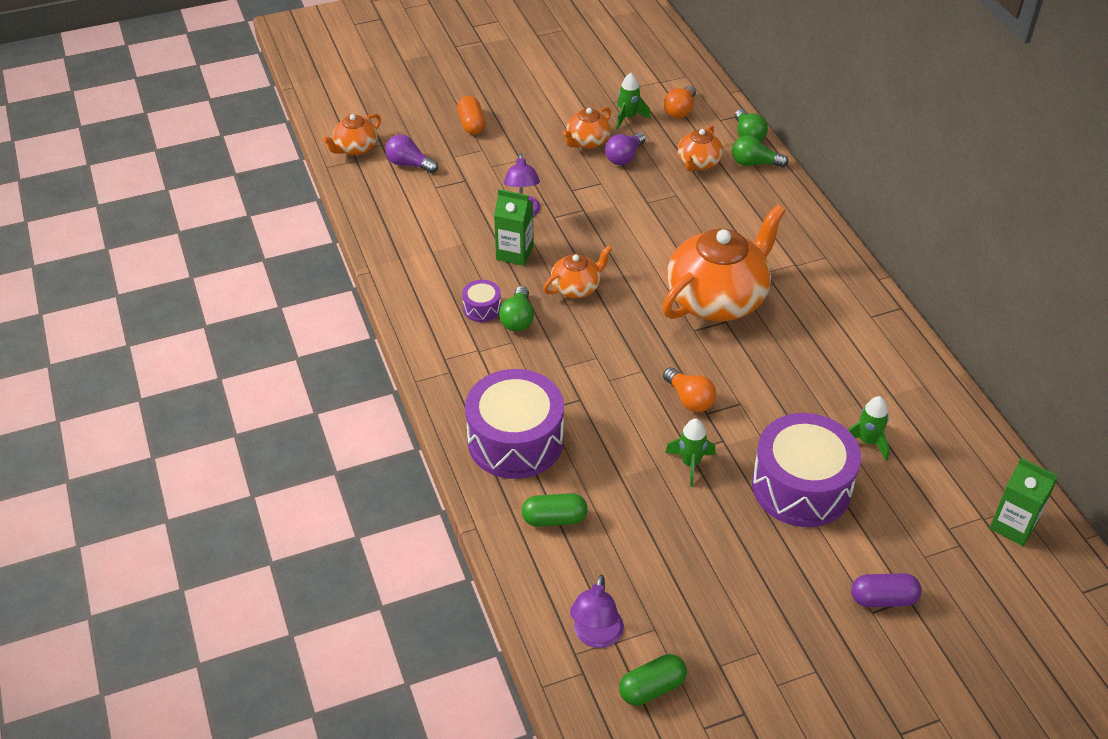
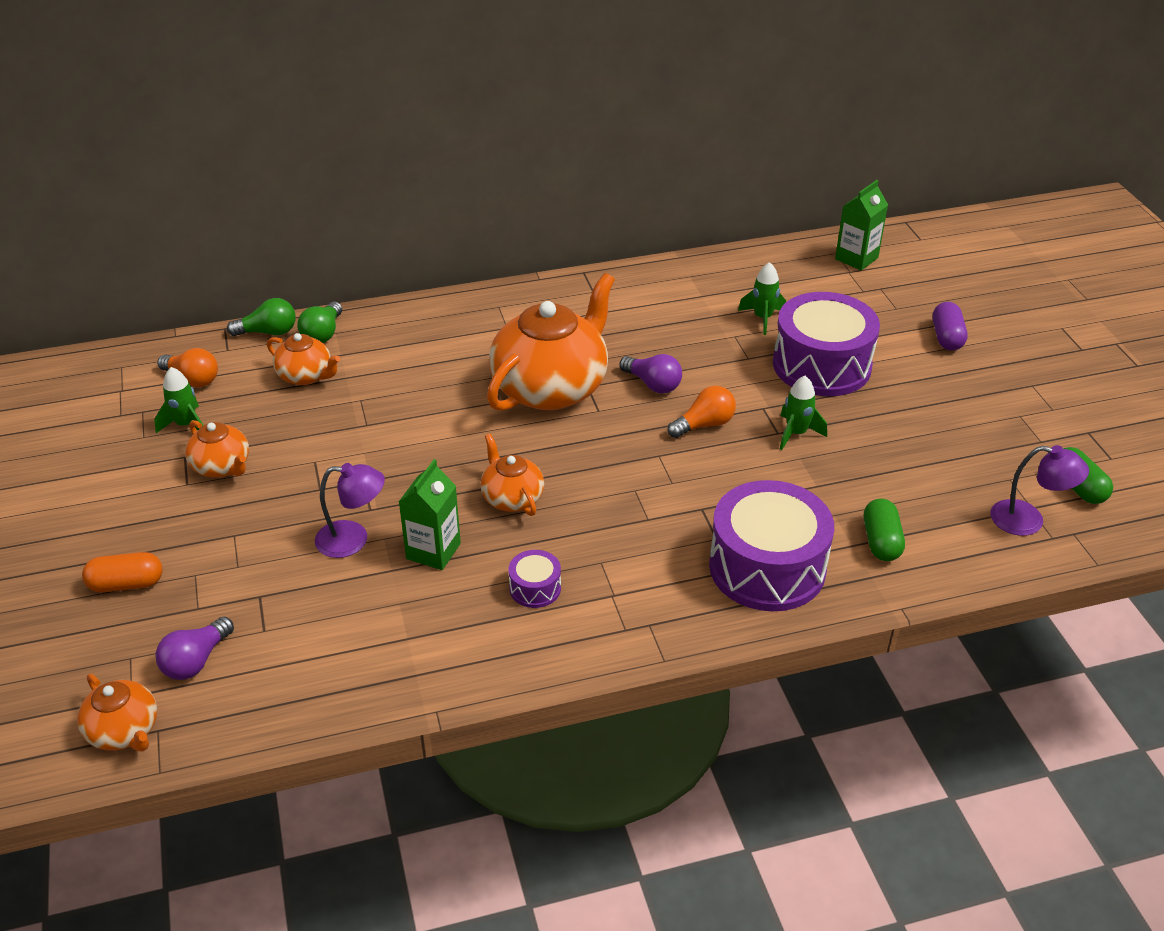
camera: 85 degrees left, 5 degrees down
green light bulb [499,286,534,331] -> none
purple light bulb [605,132,646,165] -> purple light bulb moved to [619,354,682,394]
orange teapot [662,204,786,321] -> orange teapot turned 75 degrees clockwise [487,273,615,411]

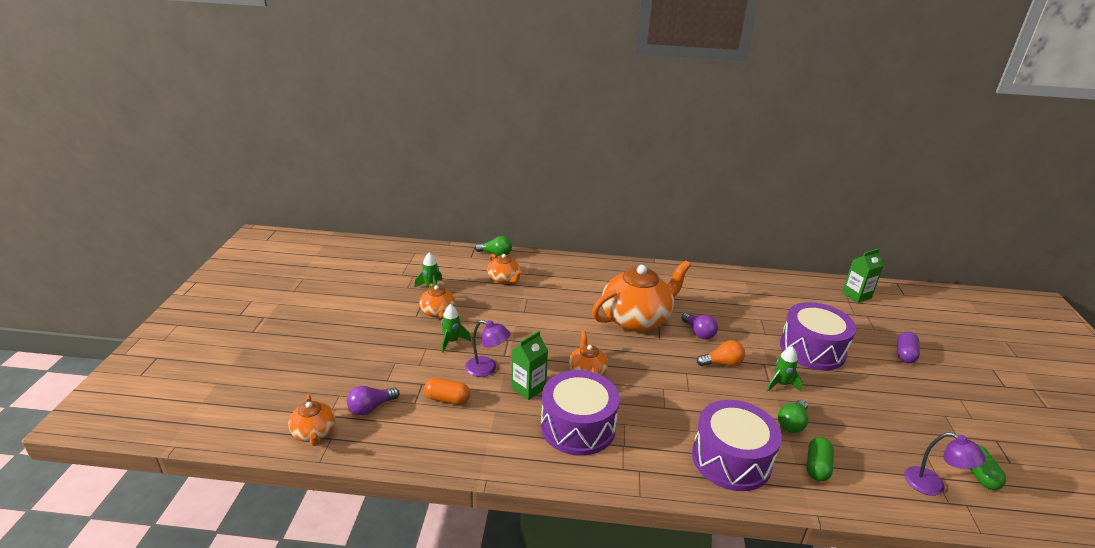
camera: 20 degrees right, 10 degrees down
orange capsule [82,552,163,592] -> orange capsule moved to [424,378,470,405]
orange light bulb [157,348,218,387] -> none
green light bulb [297,302,342,343] -> green light bulb moved to [778,400,809,433]
purple drum [508,550,561,608] -> purple drum [541,370,620,456], size x2.29
green rocket [738,262,786,335] -> green rocket moved to [441,304,471,353]

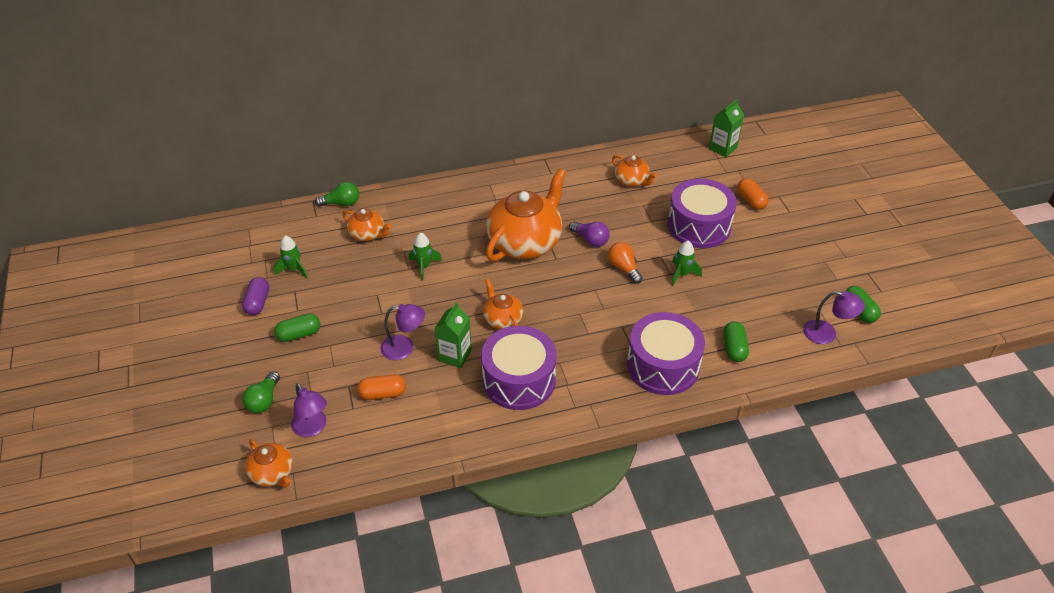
camera: 20 degrees left, 15 degrees up
purple light bulb [347,386,399,415] -> purple lamp [291,383,327,437]
orange teapot [419,283,455,318] -> orange teapot moved to [612,155,657,187]
green rocket [441,304,471,353] -> green rocket moved to [408,232,442,281]
orange light bulb [697,340,745,366] -> orange light bulb turned 90 degrees counterclockwise [608,242,643,284]
green light bulb [778,400,809,433] -> green light bulb moved to [242,371,280,413]
purple capsule [897,332,920,363] -> purple capsule moved to [242,277,269,315]
none -> green capsule [274,314,320,342]
none -> orange capsule [737,178,769,210]

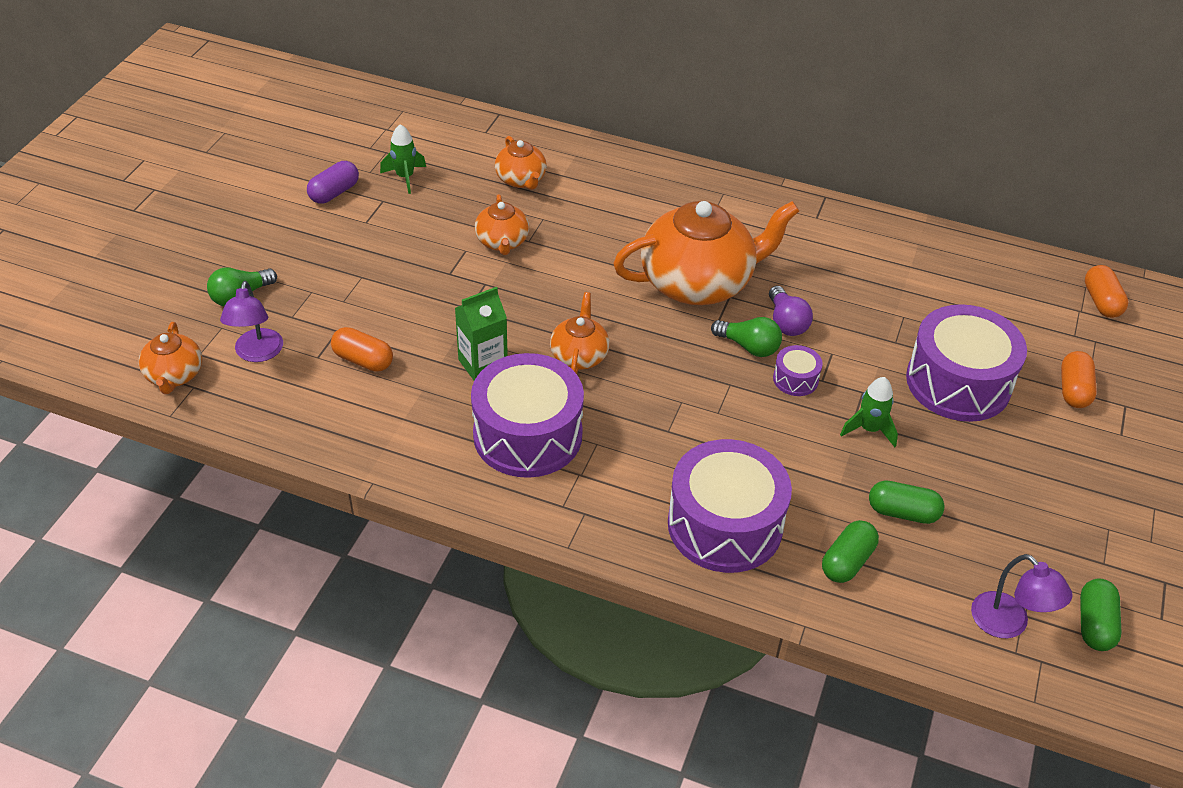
camera: 35 degrees right, 0 degrees up
green capsule [274,314,320,342] -> green capsule moved to [869,480,945,524]
green light bulb [315,182,359,206] -> green light bulb moved to [711,317,782,357]
purple lamp [381,304,425,360] -> none
green rocket [408,232,442,281] -> none
orange light bulb [608,242,643,284] -> purple drum [773,345,823,396]
orange teapot [612,155,657,187] -> orange teapot moved to [475,194,529,255]
green carton [709,99,744,157] -> orange capsule [1085,265,1128,318]

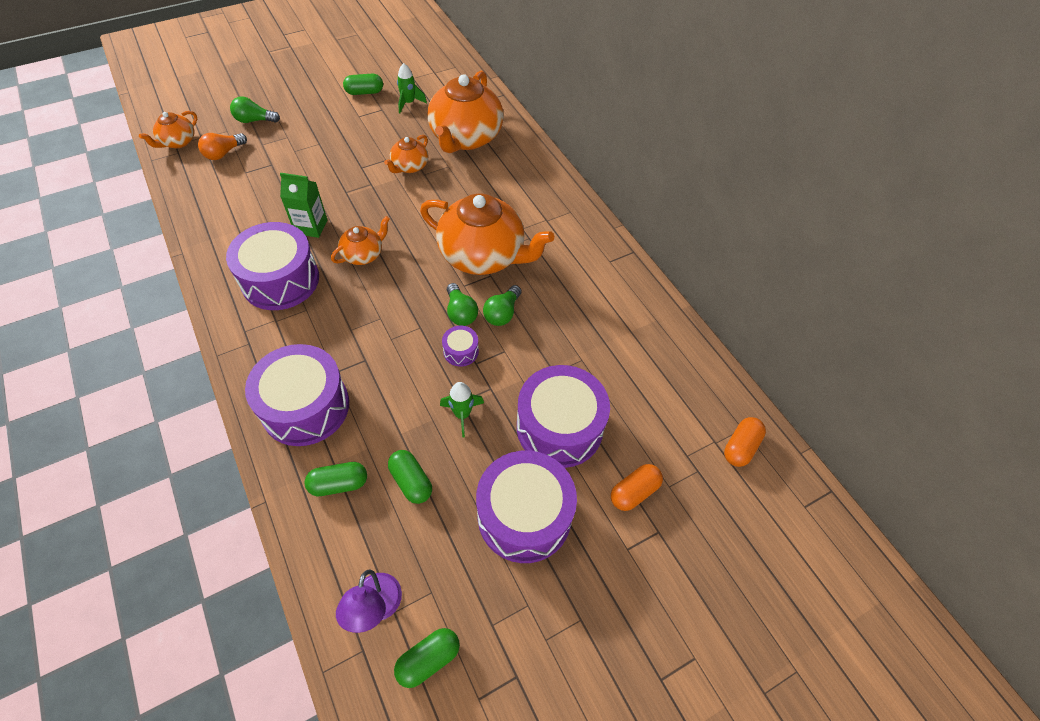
camera: 40 degrees right, 10 degrees up
purple lamp [220,281,283,362] -> orange light bulb [198,133,247,160]
purple capsule [307,161,359,204] -> green capsule [343,73,383,95]
orange capsule [331,327,393,372] -> none
orange teapot [495,136,547,190] -> orange teapot [427,71,504,153], size x2.03
purple light bulb [769,286,813,336] -> green light bulb [483,285,522,326]
none -> purple drum [476,451,577,563]

